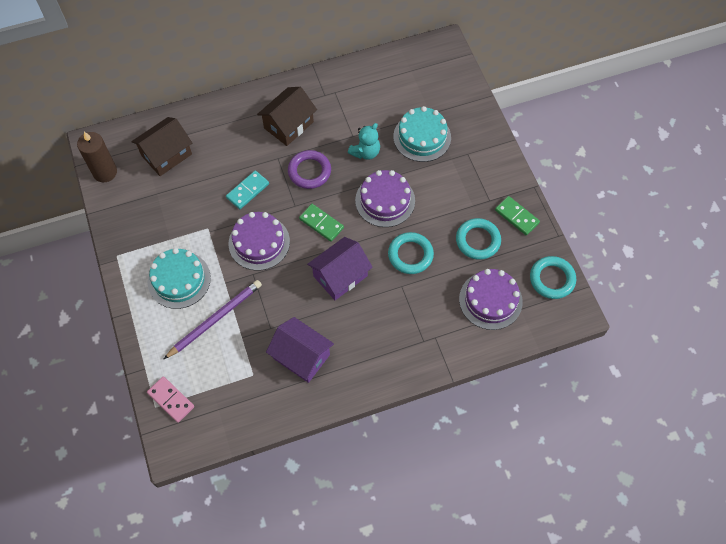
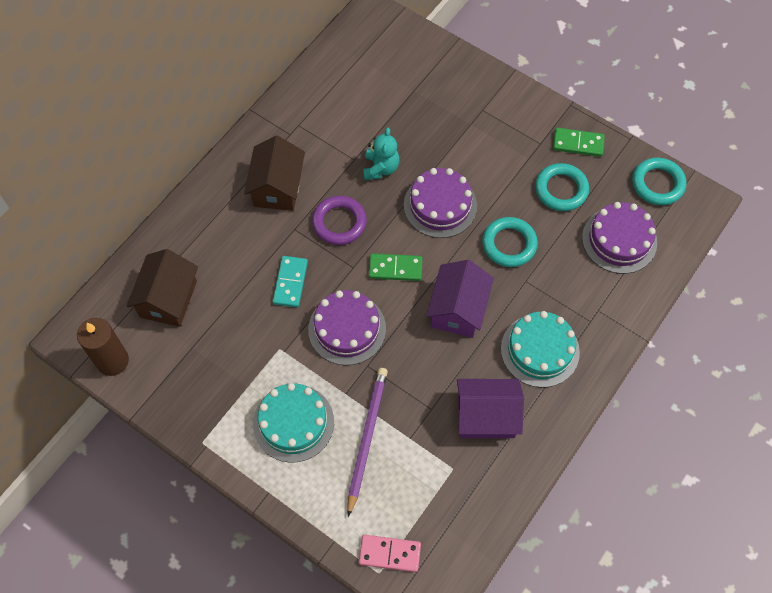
camera: 35 degrees left, 0 degrees up
turquoise cake [393,106,451,162] -> turquoise cake moved to [501,311,580,388]

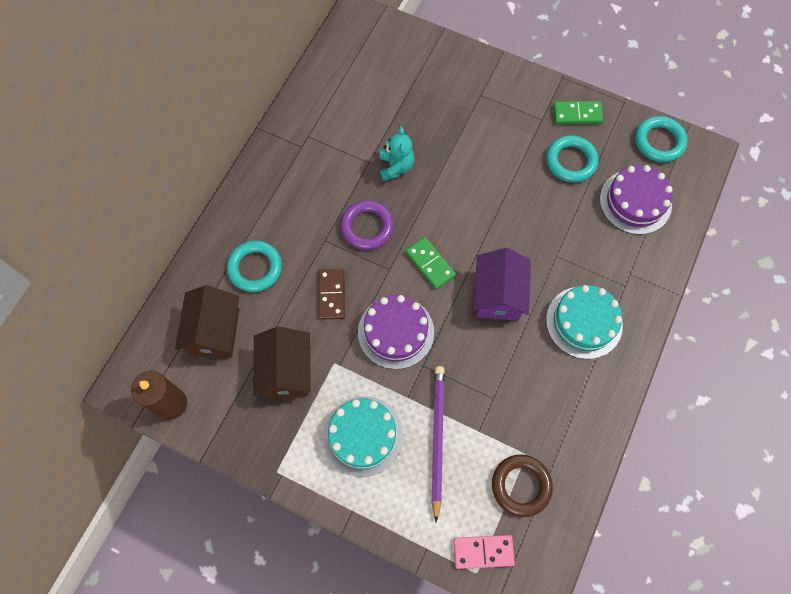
camera: 10 degrees left, 5 degrees up
brown house [244,136,305,211] -> brown house moved to [253,326,311,398]
turquoise domino [273,256,308,308] -> brown domino [318,269,345,320]
green domino [369,253,422,281] -> green domino turned 60 degrees clockwise [406,237,456,289]
purple cake [404,168,477,238] -> none
purple house [457,379,524,438] -> none
turquoise ring [482,217,538,267] -> turquoise ring moved to [227,241,282,292]
none -> brown ring [492,454,553,517]

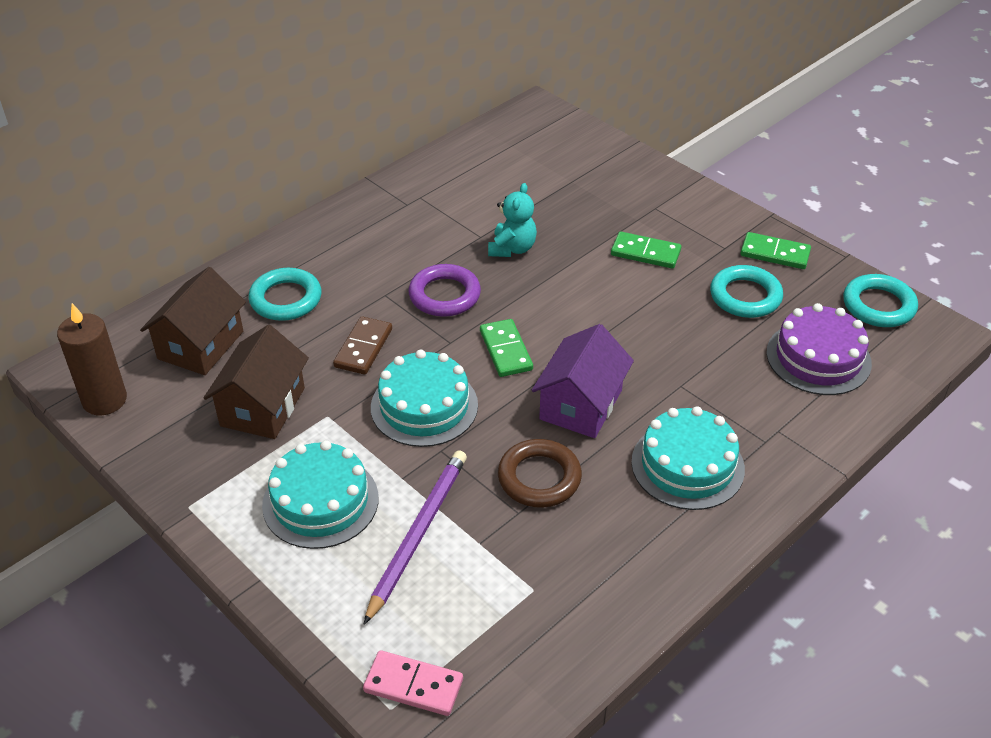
camera: 20 degrees right, 25 degrees down
purple cake [358,295,434,369] -> turquoise cake [371,350,478,447]
brown ring [492,454,553,517] -> brown ring moved to [498,439,582,507]
none -> green domino [611,232,681,269]

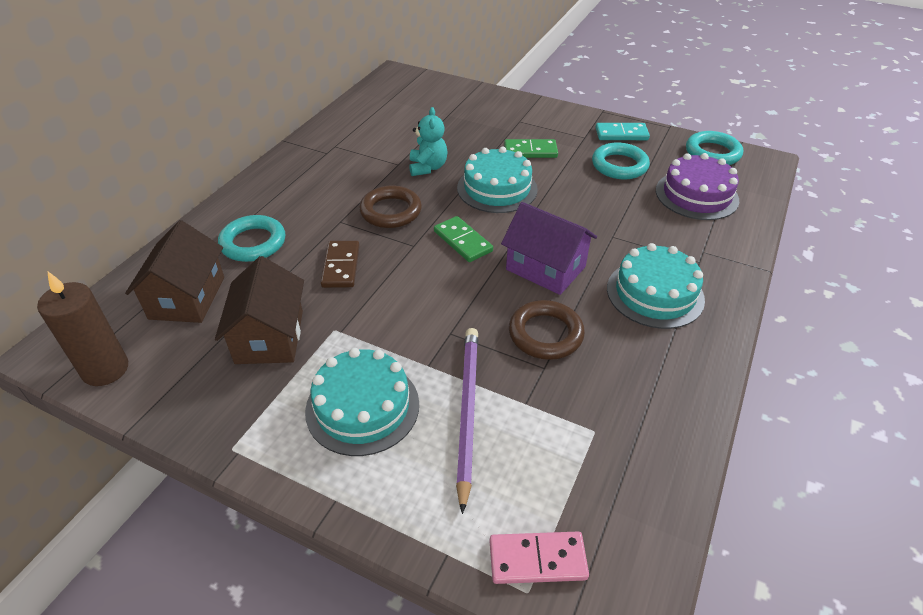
camera: 20 degrees left, 0 degrees up
turquoise cake [371,350,478,447] -> turquoise cake moved to [457,147,538,213]
purple ring [409,264,481,317] -> brown ring [359,186,422,228]
purple house [532,324,634,438] -> purple house turned 60 degrees counterclockwise [501,202,597,295]
green domino [740,232,811,269] -> turquoise domino [596,123,650,140]

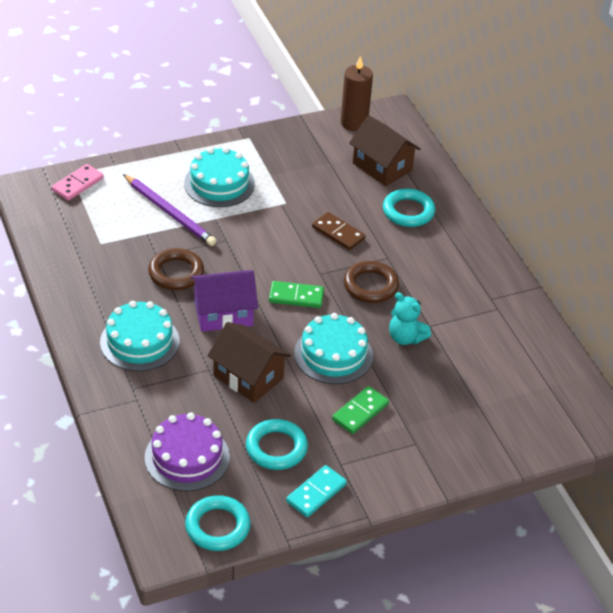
camera: 130 degrees right, 0 degrees up
brown house [215,256,304,364] -> brown house moved to [207,322,291,403]

